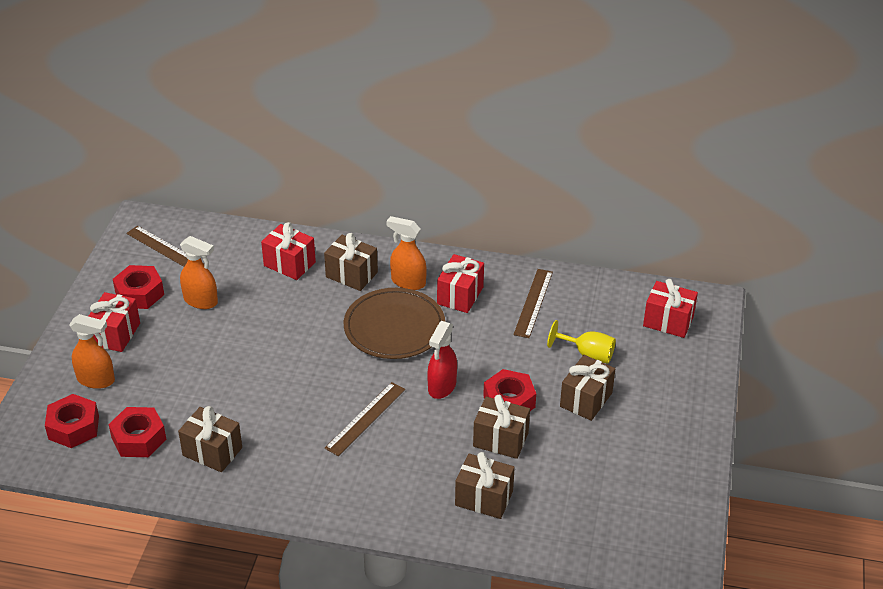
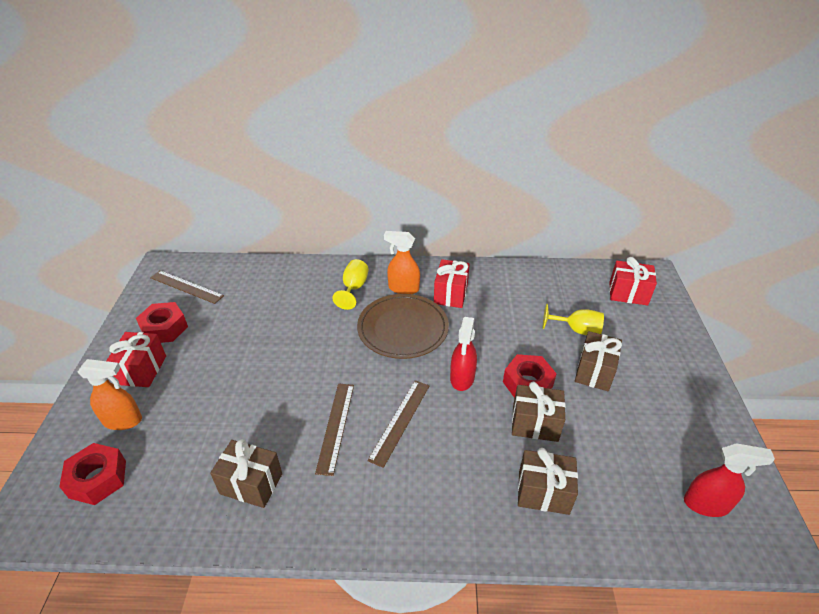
camera: 10 degrees left, 0 degrees up
red nut [108,407,167,457] -> none
orange spray bottle [180,236,218,309] -> none
red gift [261,222,316,280] -> none
brown gift [324,233,378,291] -> yellow goblet [332,259,369,310]
brown ruler [513,269,553,338] -> brown ruler moved to [315,383,354,476]
none -> red spray bottle [684,443,775,517]

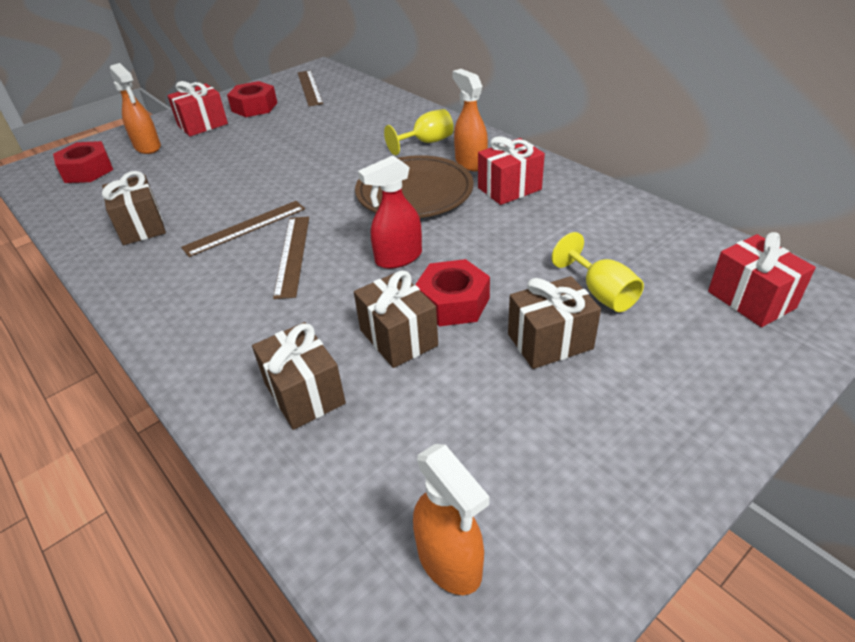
camera: 50 degrees right, 0 degrees up
brown ruler [367,380,430,468] -> brown ruler turned 75 degrees counterclockwise [273,217,309,299]
red spray bottle [684,443,775,517] -> orange spray bottle [413,444,489,595]

